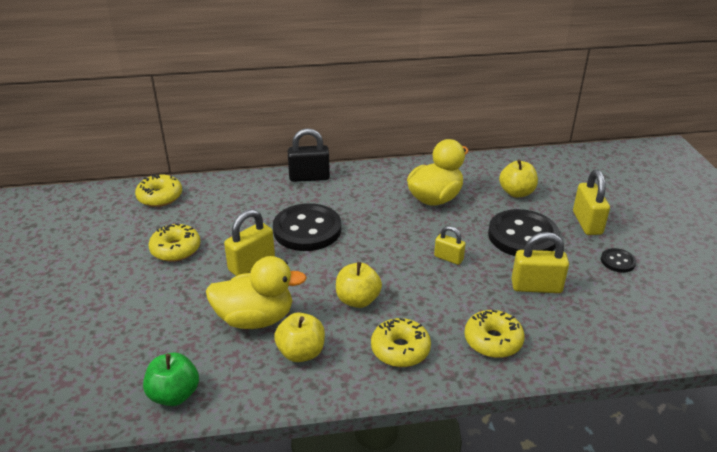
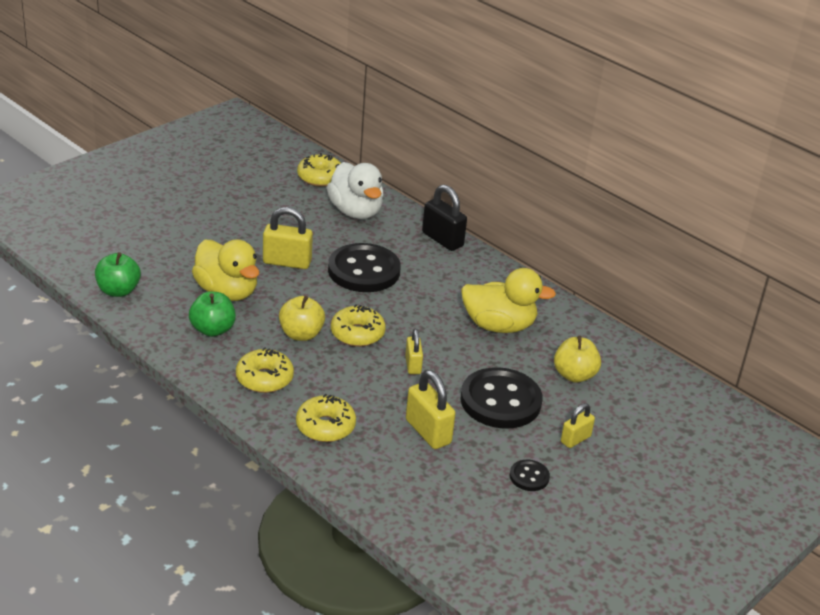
camera: 50 degrees right, 0 degrees up
yellow donut [148,223,201,262] -> yellow donut moved to [331,304,386,347]
yellow apple [274,312,325,362] -> green apple [189,291,236,337]
yellow padlock [573,170,610,235] -> yellow padlock [561,403,595,448], size x0.61
none -> white duck [327,162,384,219]

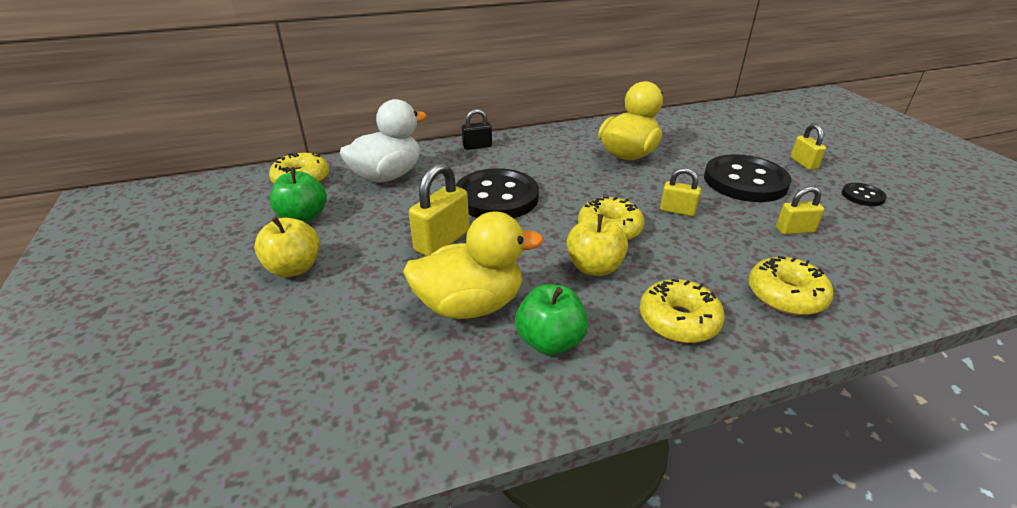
camera: 60 degrees left, 0 degrees up
green apple [95,252,141,297] -> green apple moved to [270,168,327,223]
white duck [327,162,384,219] -> white duck turned 45 degrees counterclockwise [340,99,427,183]
yellow padlock [406,370,456,449] -> yellow padlock [776,186,824,234], size x0.61
black padlock [422,185,467,251] -> black padlock [462,109,492,150], size x0.61
yellow apple [554,336,601,383] -> yellow apple moved to [254,217,320,277]

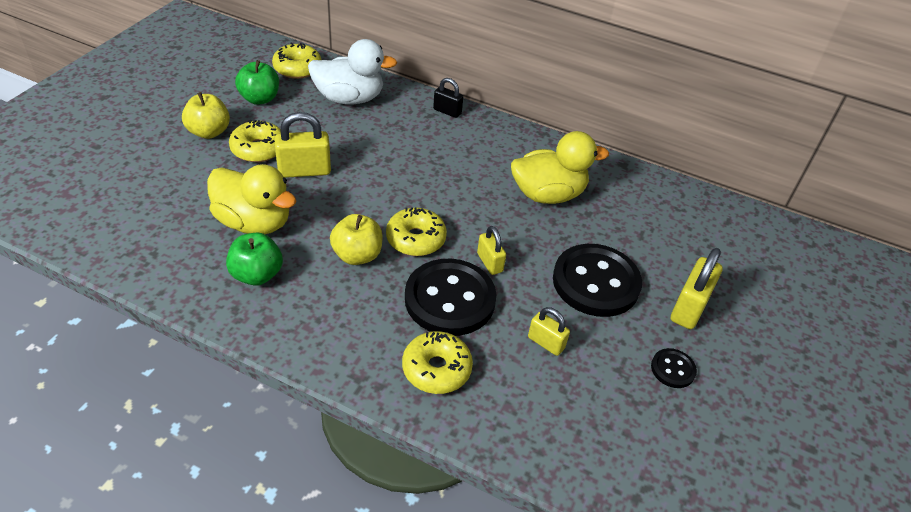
camera: 40 degrees right, 10 degrees up
black button [455,168,539,218] -> black button moved to [405,259,497,336]
yellow donut [640,279,725,343] -> yellow donut moved to [229,120,281,162]
yellow padlock [790,124,826,170] -> yellow padlock [671,248,723,329], size x1.64

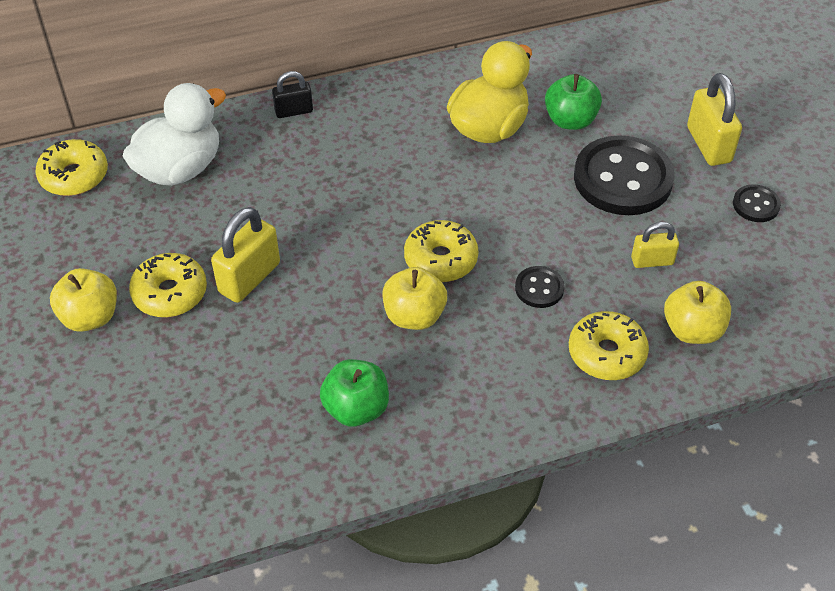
camera: 40 degrees left, 5 degrees up
yellow duck [207,164,296,234] -> none
green apple [235,60,279,105] -> green apple moved to [545,74,602,130]
black button [405,259,497,336] -> black button [515,266,564,308], size x0.46
yellow padlock [477,226,506,275] -> none
none -> yellow apple [664,281,731,344]

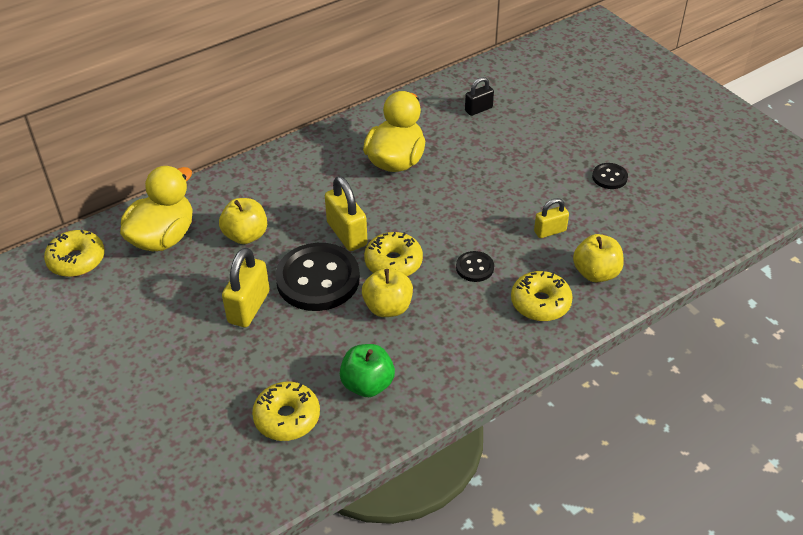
camera: 15 degrees left, 5 degrees down
yellow apple [50,268,117,332] -> yellow apple moved to [219,198,267,244]
white duck [122,83,226,186] -> yellow duck [120,166,193,251]
yellow donut [129,253,207,317] -> yellow donut moved to [252,382,320,441]
black padlock [272,71,313,118] -> black padlock moved to [465,77,494,116]
green apple [545,74,602,130] -> none
black button [574,135,675,215] -> black button moved to [275,243,360,311]
yellow padlock [687,73,742,166] -> yellow padlock moved to [325,176,368,251]

